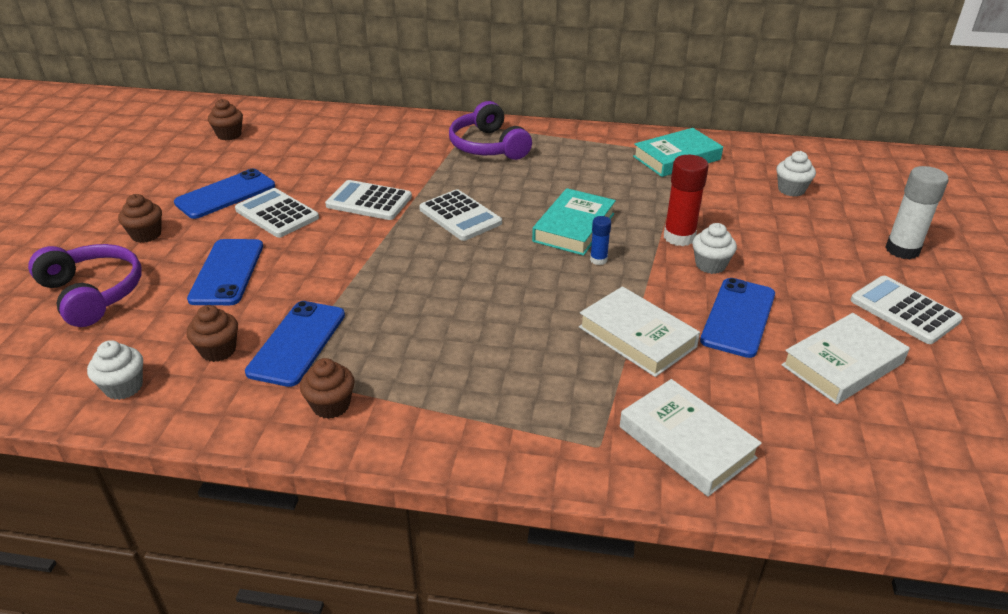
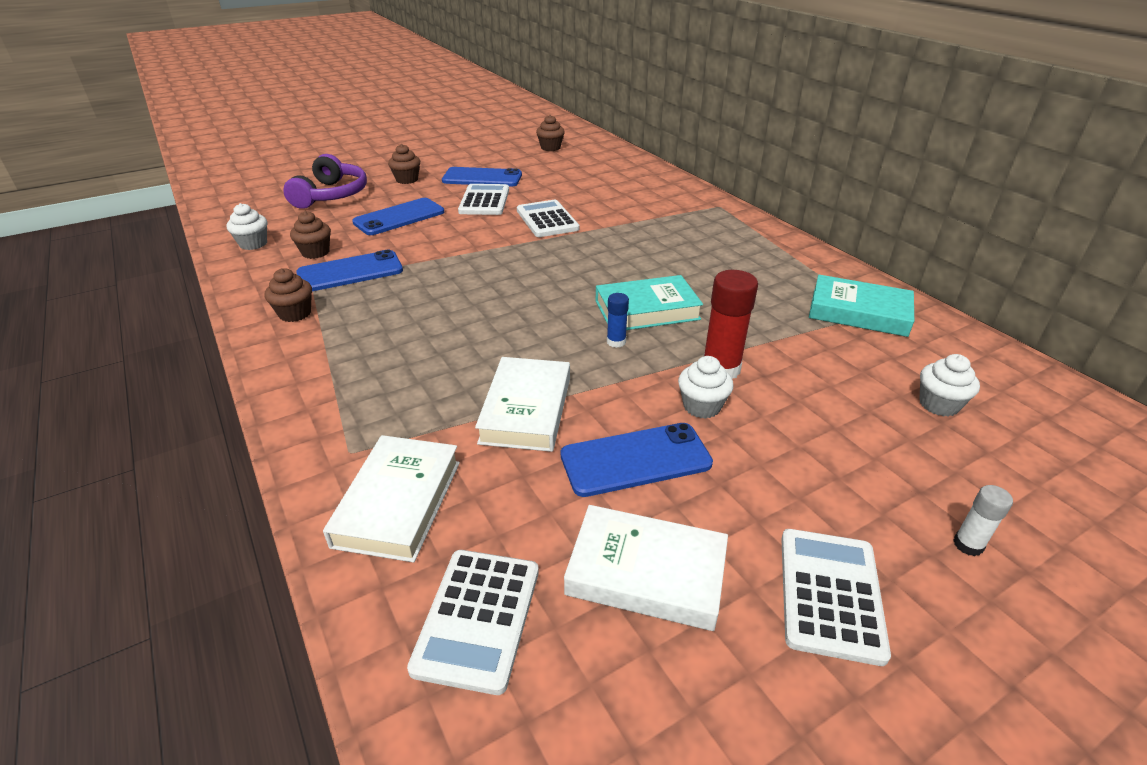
camera: 50 degrees right, 0 degrees up
white calculator [419,189,502,241] -> white calculator moved to [407,550,539,695]
purple headphones [449,101,532,160] -> none
white glue stick [885,166,949,259] -> white glue stick [953,485,1013,556], size x0.53

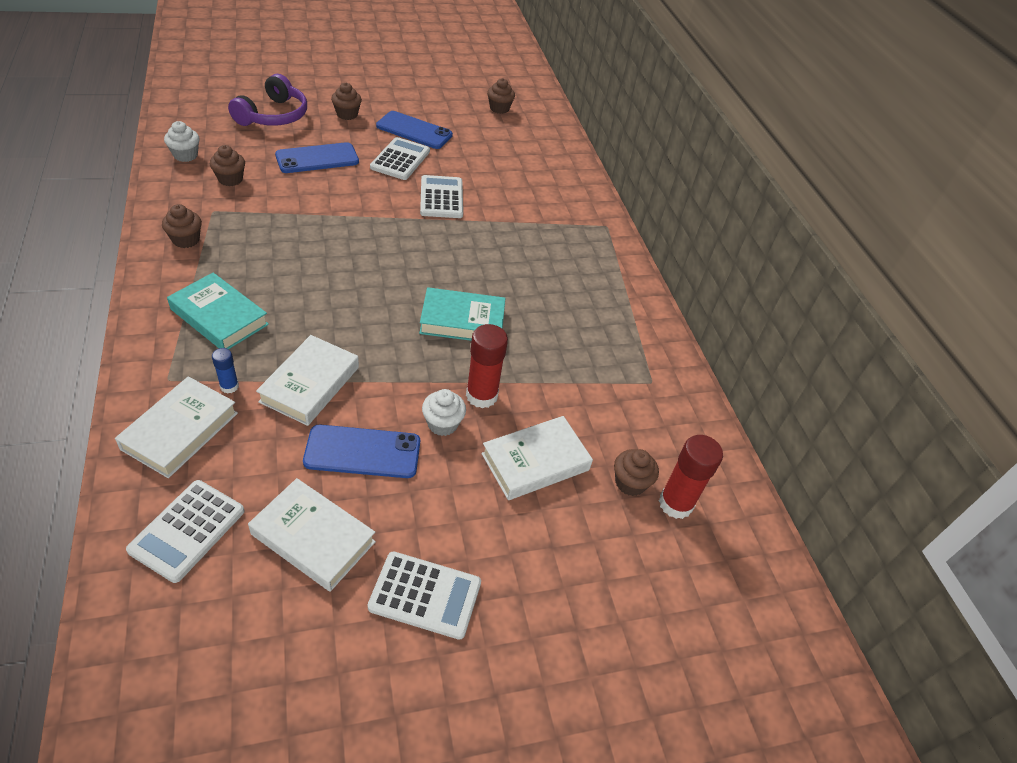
camera: 10 degrees right, 10 degrees up
blue phone [296,250,403,291] -> none
blue glue stick [607,293,629,348] -> blue glue stick moved to [212,348,239,394]
white calculator [781,529,891,666] -> white calculator turned 75 degrees clockwise [368,551,481,640]
turquoise book [809,275,914,337] -> turquoise book moved to [167,273,269,349]
white cupcake [919,354,980,417] -> brown cupcake [614,449,659,496]
white glue stick [953,485,1013,556] -> none
none -> white book [481,416,593,500]
none -> red glue stick [659,435,723,519]

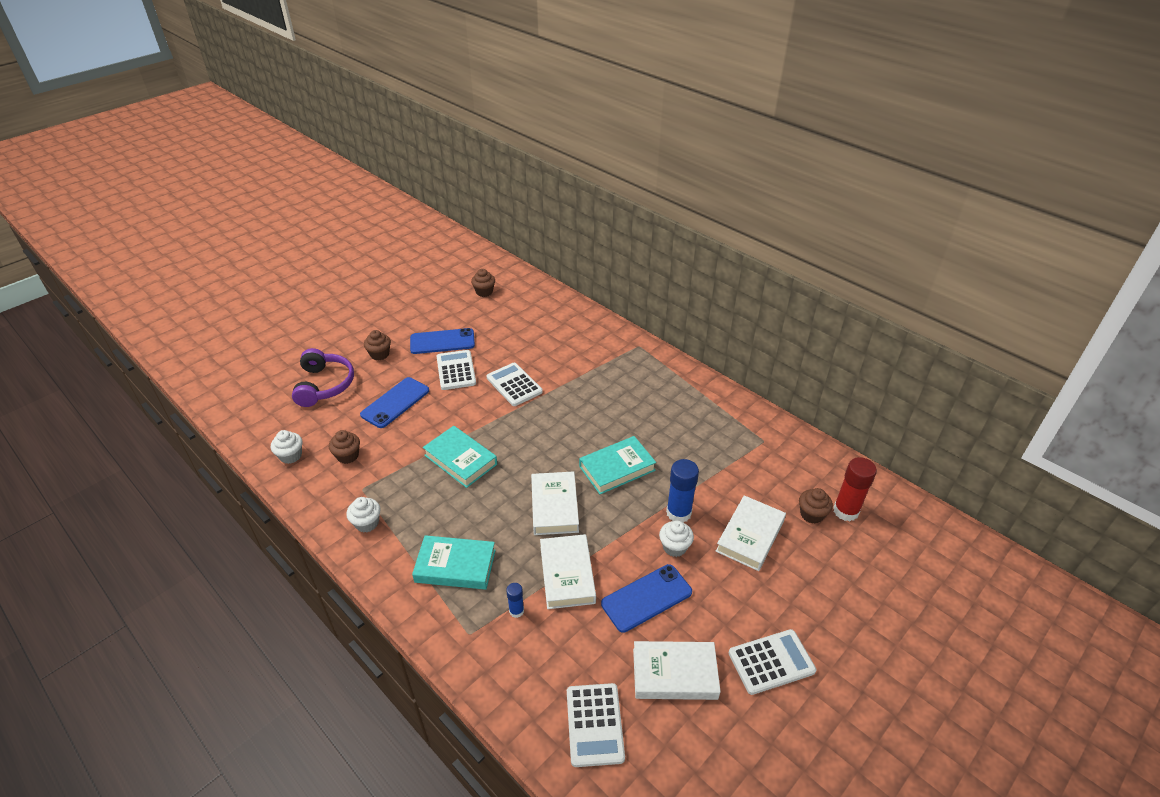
camera: 25 degrees left, 5 degrees down
white book [115,376,238,478] -> white book moved to [531,471,579,535]
brown cupcake [162,204,202,248] -> white cupcake [346,497,381,532]
red glue stick [466,324,508,408] -> blue glue stick [666,459,699,523]
none -> turquoise book [423,426,497,488]

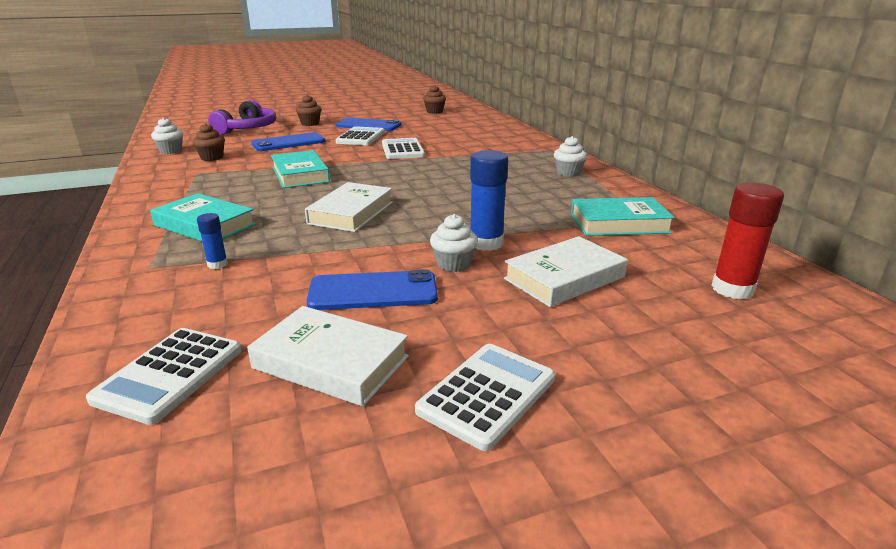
camera: 25 degrees right, 15 degrees down
white cupcake [346,497,381,532] -> white cupcake moved to [554,136,587,177]
white book [540,534,596,609] -> none
turquoise book [579,436,656,494] -> turquoise book moved to [571,197,675,236]
white calculator [729,629,816,695] -> white calculator turned 60 degrees counterclockwise [415,344,555,451]
brown cupcake [799,488,833,523] -> none

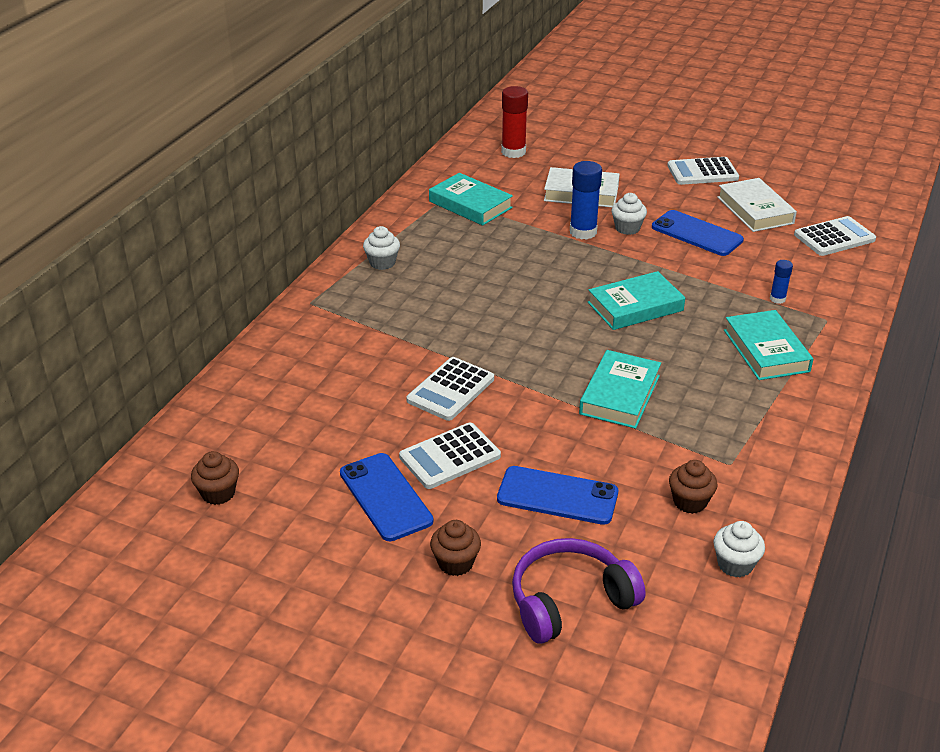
camera: 135 degrees left, 10 degrees up
white book [305,182,393,232] -> turquoise book [588,271,685,330]

